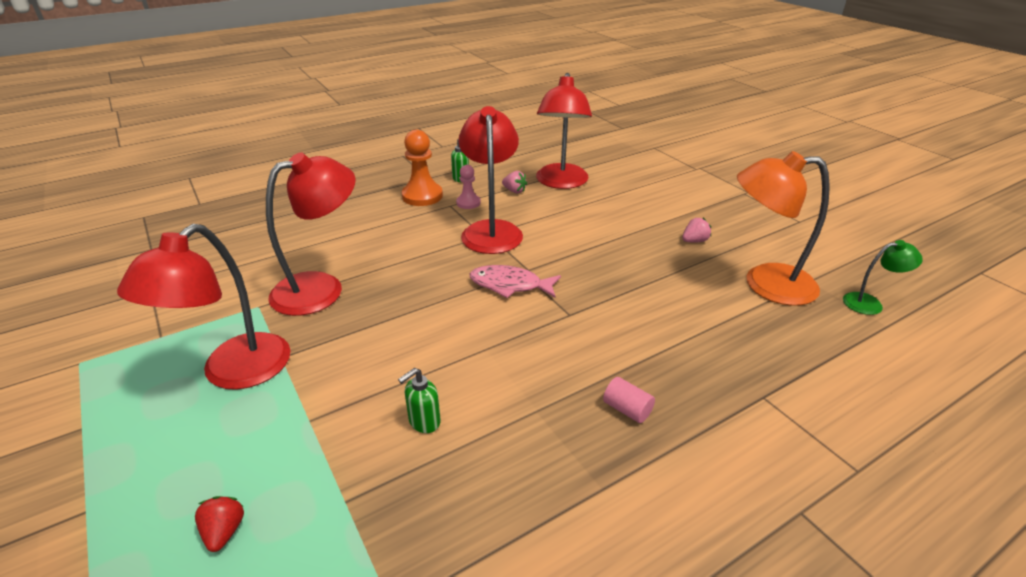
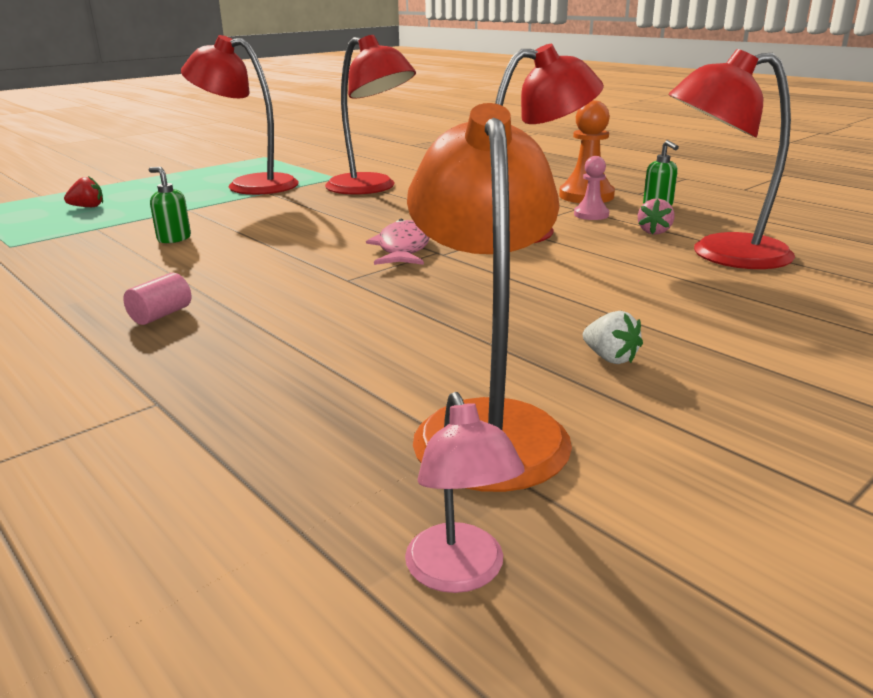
camera: 80 degrees right, 10 degrees down
pink strawberry [682,218,711,243] -> white strawberry [583,311,643,364]
green lamp [843,240,923,315] -> pink lamp [405,392,525,593]

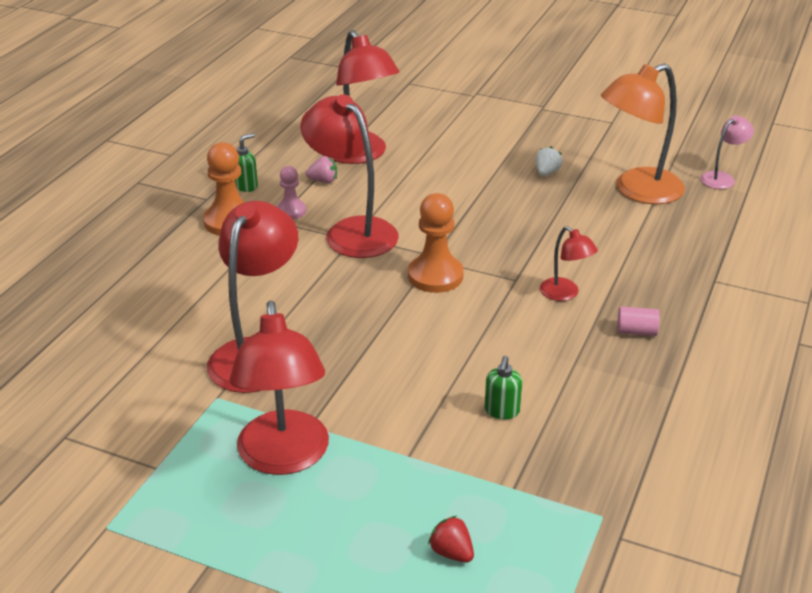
camera: 115 degrees left, 10 degrees up
pink fish [366,219,430,265] -> orange pawn [408,193,464,293]
none -> red lamp [540,226,598,301]

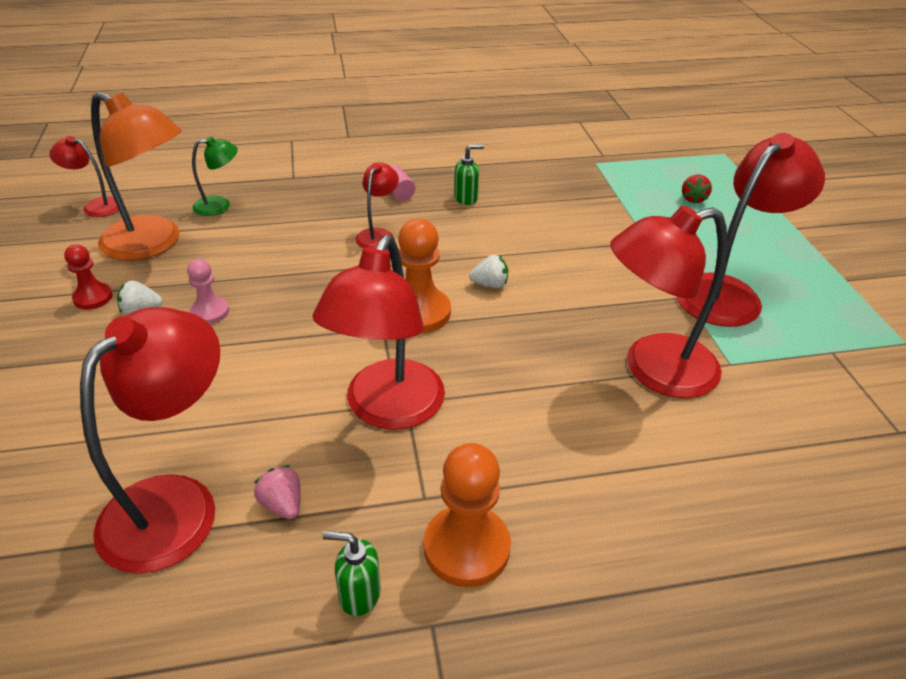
camera: 125 degrees left, 5 degrees up
pink pawn [276,166,306,219] -> pink pawn moved to [187,259,229,324]
green soap dispenser [484,356,522,419] -> green soap dispenser moved to [454,144,484,205]
pink lamp [700,115,754,189] -> red lamp [49,136,119,217]
none -> red pawn [64,244,113,309]
none -> green lamp [192,136,238,216]
none -> white strawberry [469,255,508,288]

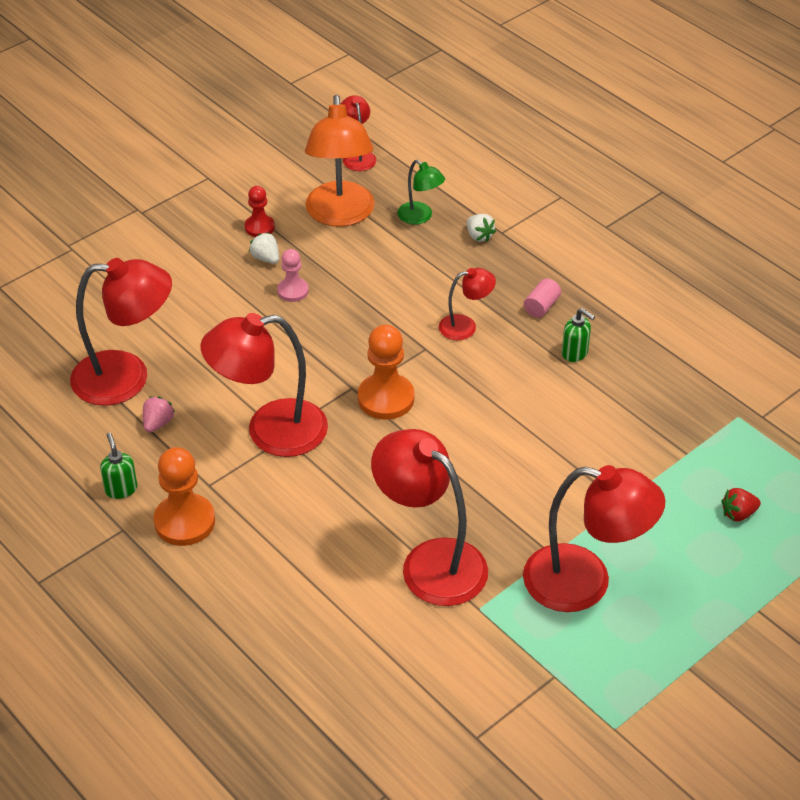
camera: 60 degrees right, 5 degrees up
white strawberry [469,255,508,288] -> white strawberry moved to [467,214,496,242]

